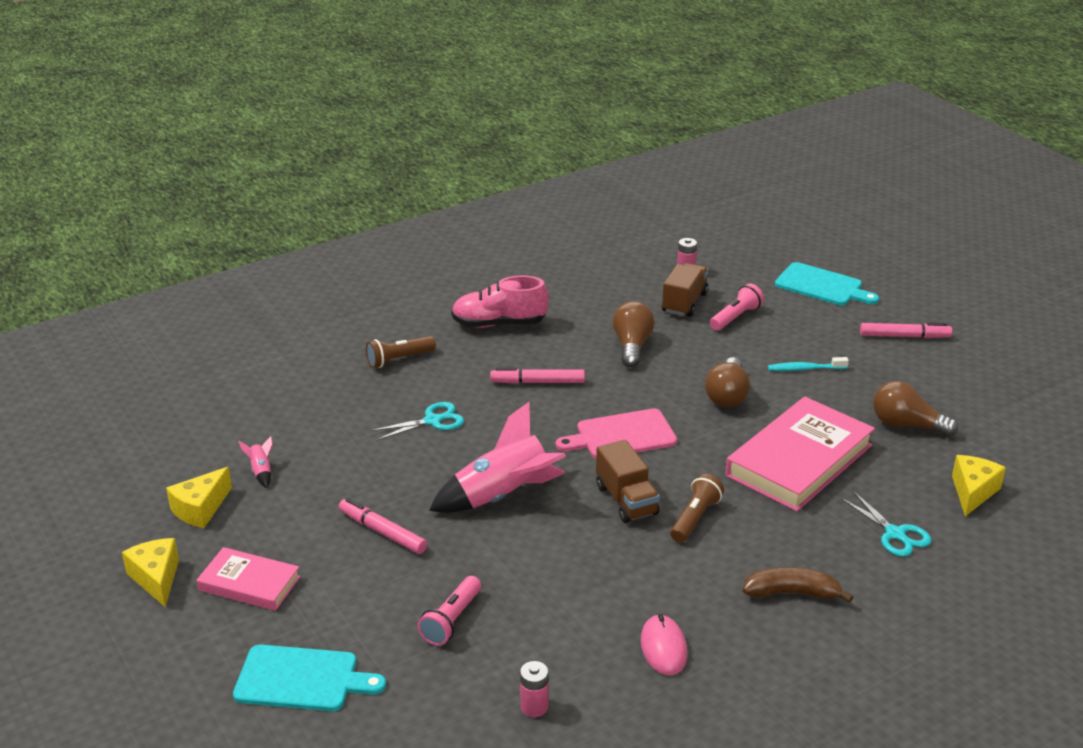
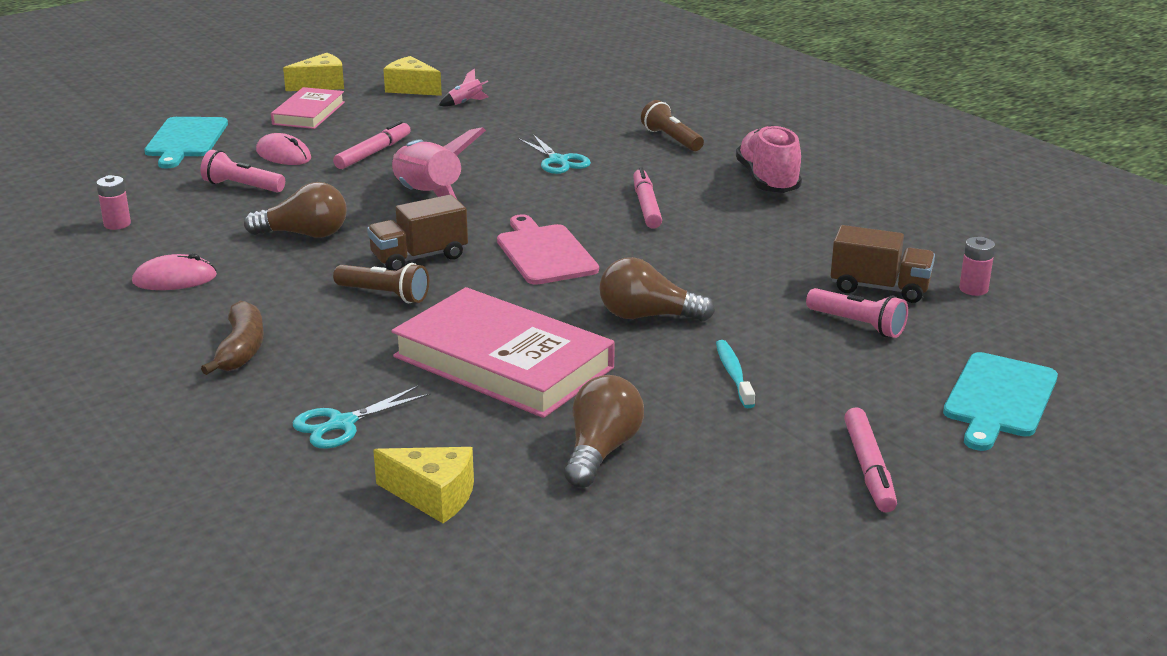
camera: 85 degrees right, 5 degrees down
brown light bulb [612,301,654,368] -> brown light bulb moved to [244,182,347,238]
none -> pink mouse [256,133,311,165]

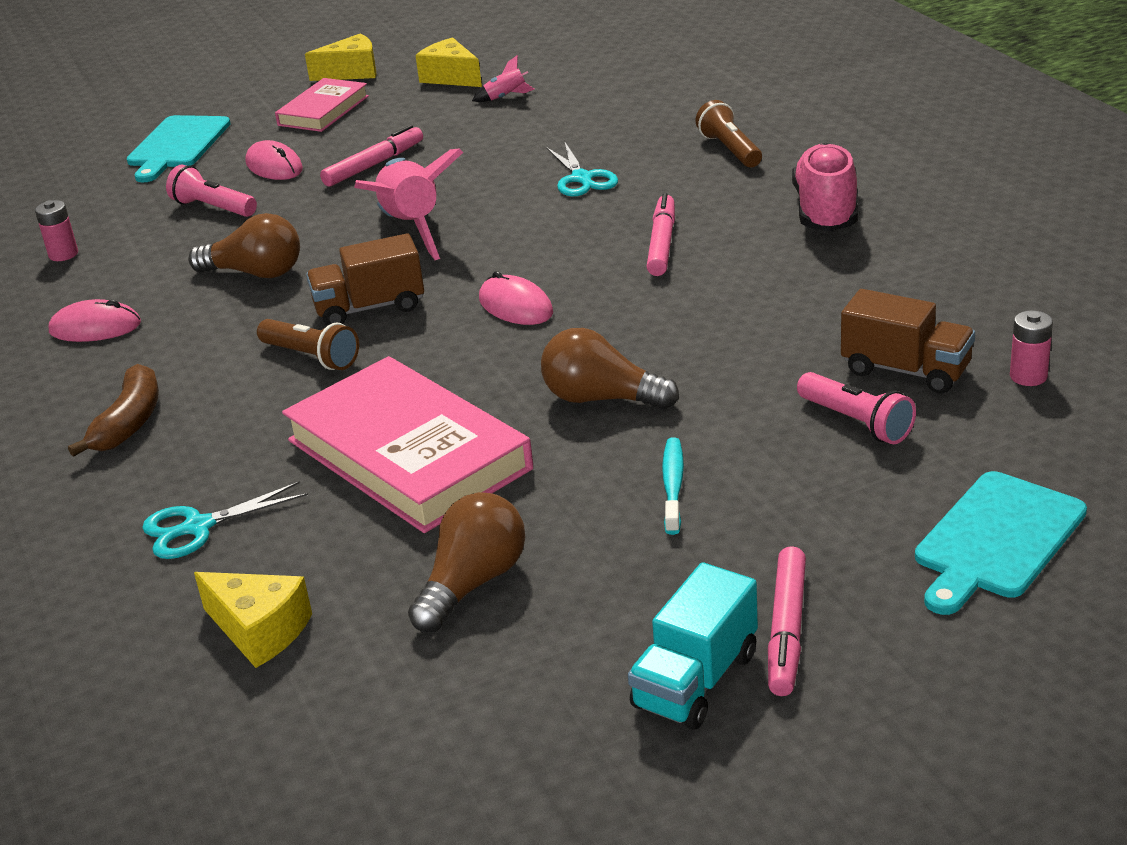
camera: 15 degrees right, 5 degrees up
pink cutting board [497,214,599,285] -> pink mouse [479,271,553,325]
none -> turquoise truck [628,562,758,730]

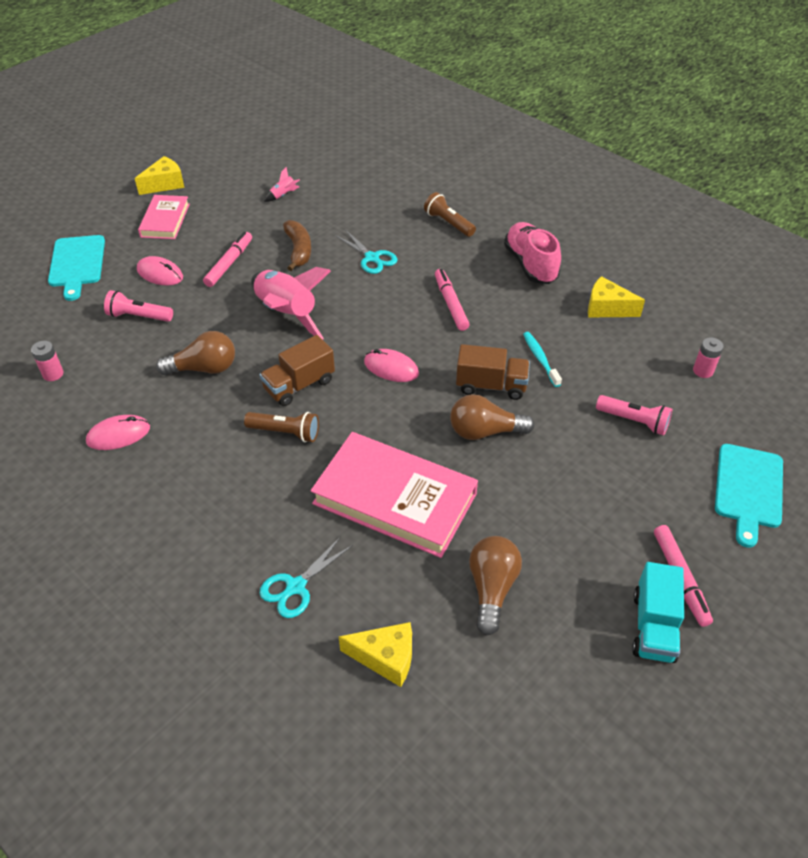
camera: 25 degrees left, 15 degrees up
brown banana [68,364,159,457] -> brown banana moved to [283,220,311,271]
yellow cheese [415,38,482,87] -> yellow cheese moved to [588,276,645,317]
turquoise toothbrush [662,437,684,535] -> turquoise toothbrush moved to [523,332,562,387]
brown truck [841,289,975,394] -> brown truck moved to [456,344,530,400]

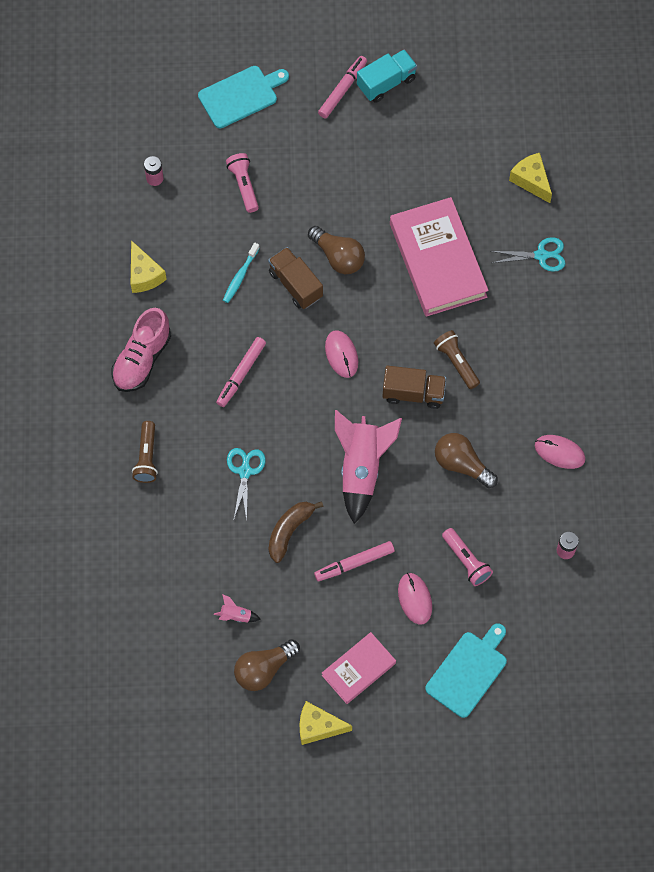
camera: 135 degrees left, 20 degrees up
brown light bulb [469,536,522,635] -> brown light bulb moved to [234,639,300,691]

